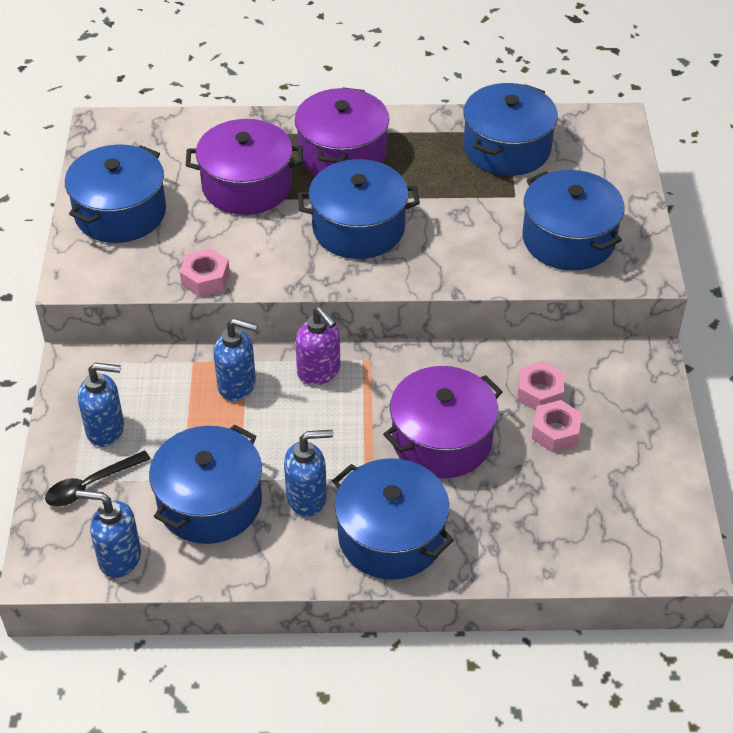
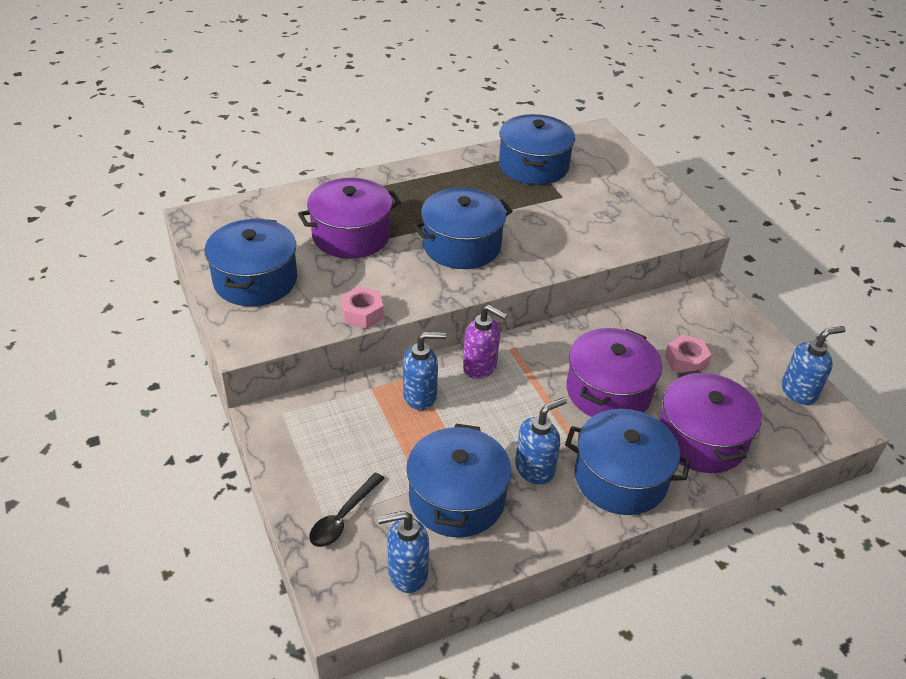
camera: 25 degrees left, 5 degrees down
blue soap dispenser [78,363,124,447] -> blue soap dispenser moved to [782,326,846,405]
purple pot [295,87,389,175] -> purple pot moved to [659,370,762,473]
pink nut [517,361,564,411] -> none
blue pot [522,170,625,271] -> none

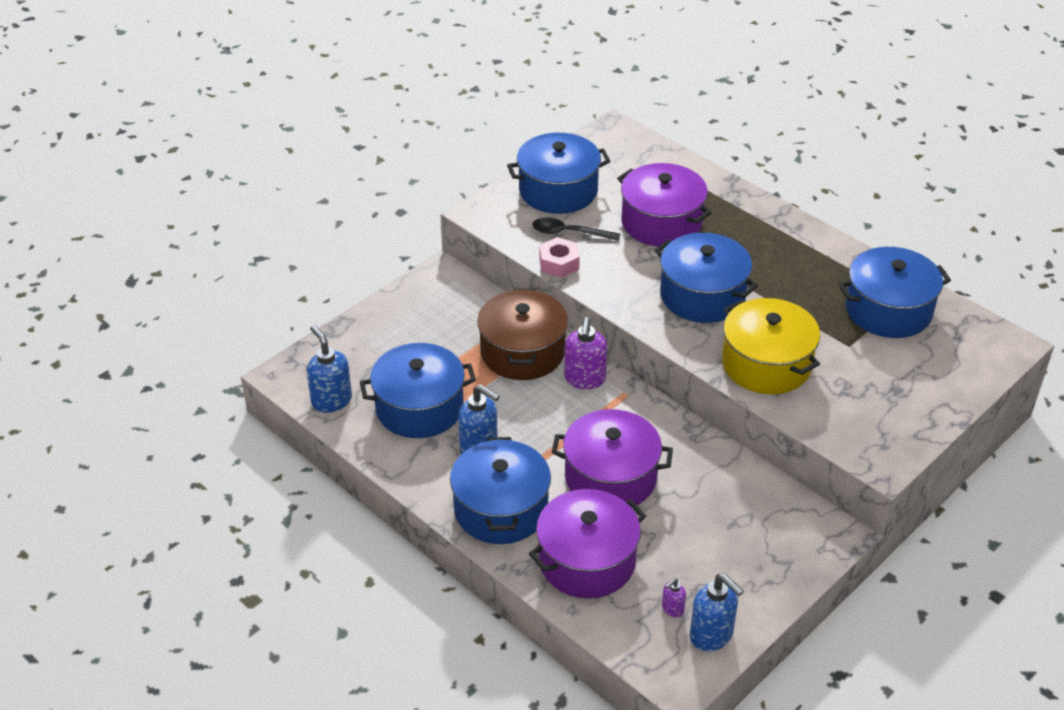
camera: 70 degrees right, 0 degrees up
black spoon [309,472,385,547] -> black spoon moved to [532,217,620,241]
blue soap dispenser [403,332,446,410] -> brown pot [477,288,568,380]
pink nut [665,335,711,373] -> none
none -> purple soap dispenser [662,578,686,617]
none -> yellow pot [722,298,820,394]

